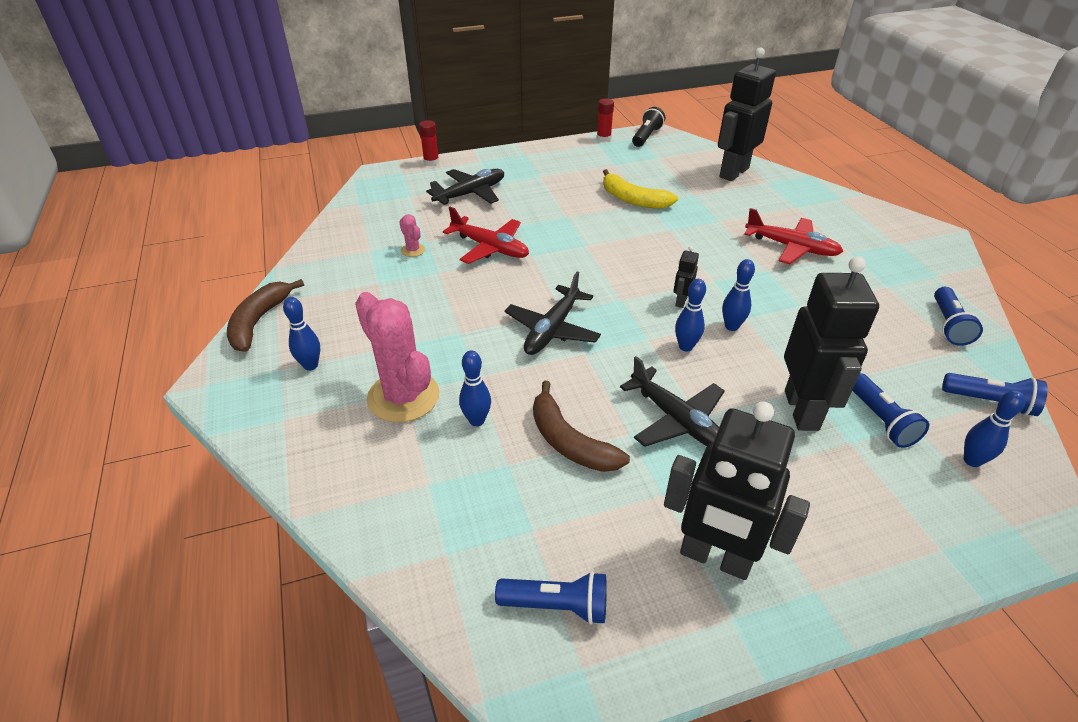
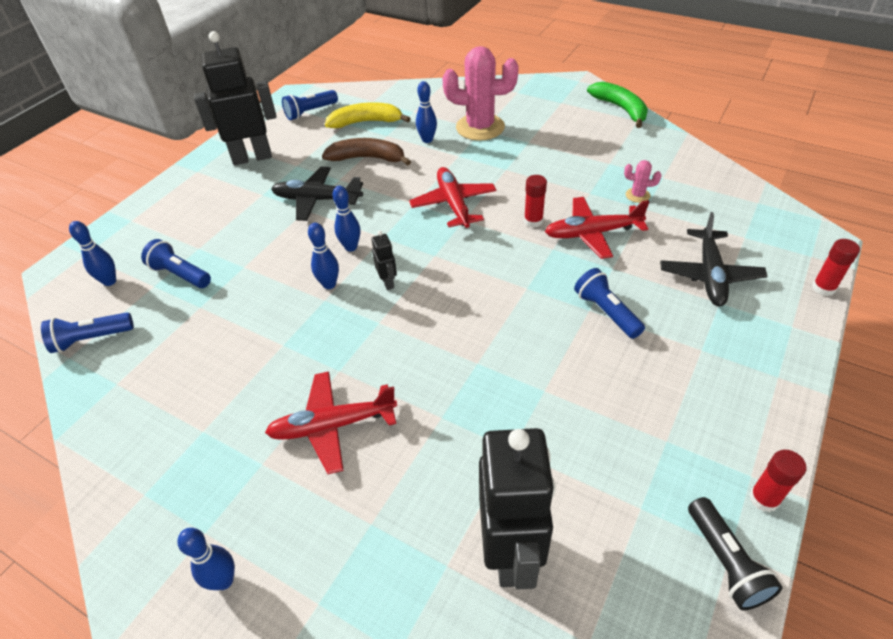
camera: 140 degrees right, 5 degrees up
brown banana [227,279,304,352] -> green banana [587,82,648,128]
blue bowling pin [283,297,320,371] -> blue bowling pin moved to [177,528,235,590]
black plane [505,271,601,355] -> red plane [409,167,496,228]
yellow banana [603,169,678,209] -> yellow banana moved to [325,102,411,128]
black robot [784,256,879,431] -> none
blue flashlight [934,287,983,346] -> blue flashlight moved to [574,268,645,339]
none -> red glue stick [524,175,547,227]

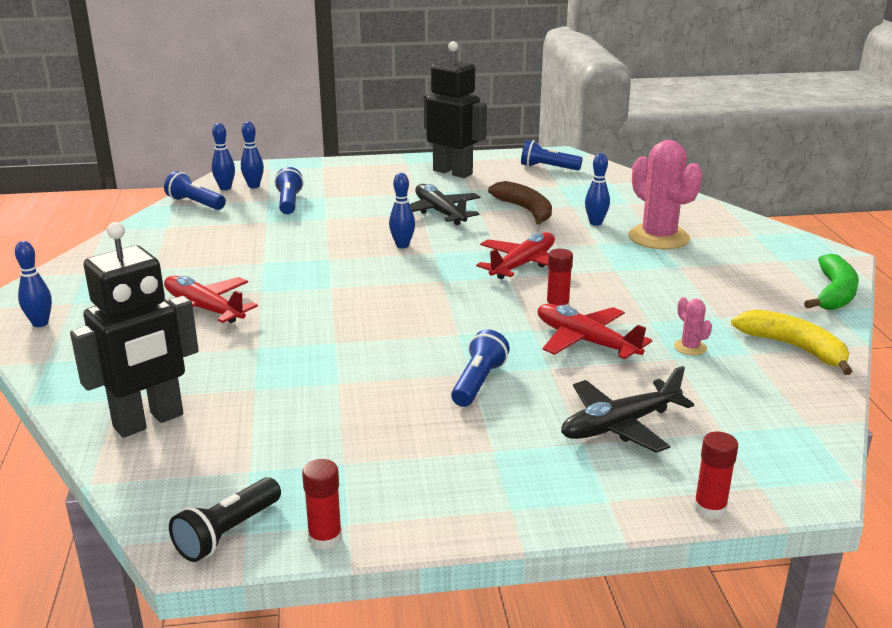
camera: 50 degrees right, 20 degrees down
blue bowling pin [308,223,339,289] -> blue bowling pin moved to [212,123,235,190]
yellow banana [325,102,411,128] -> yellow banana moved to [731,309,853,375]
black robot [371,231,397,290] -> none

